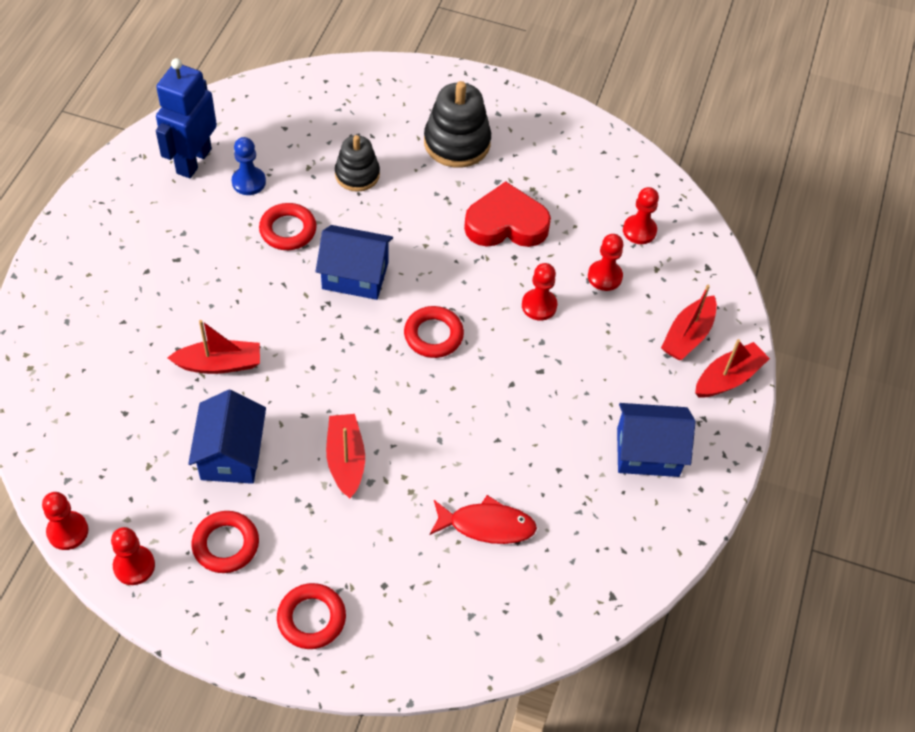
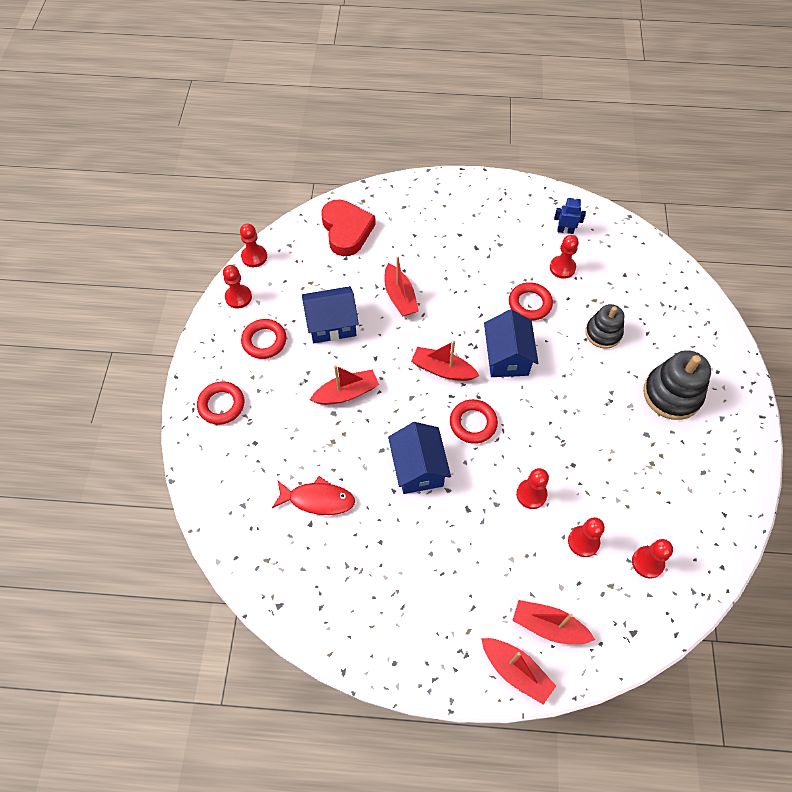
camera: 80 degrees right, 5 degrees up
blue robot [156,58,217,178] -> blue robot [554,196,586,234], size x0.48
blue pawn [232,137,266,195] -> red pawn [550,235,579,279]
red fish [430,495,537,544] -> red fish turned 75 degrees counterclockwise [272,476,355,515]
red heart [464,182,551,247] -> red heart moved to [321,200,376,256]
blue house [617,403,695,477] -> blue house moved to [388,422,451,494]
none -> red boat [411,341,480,381]

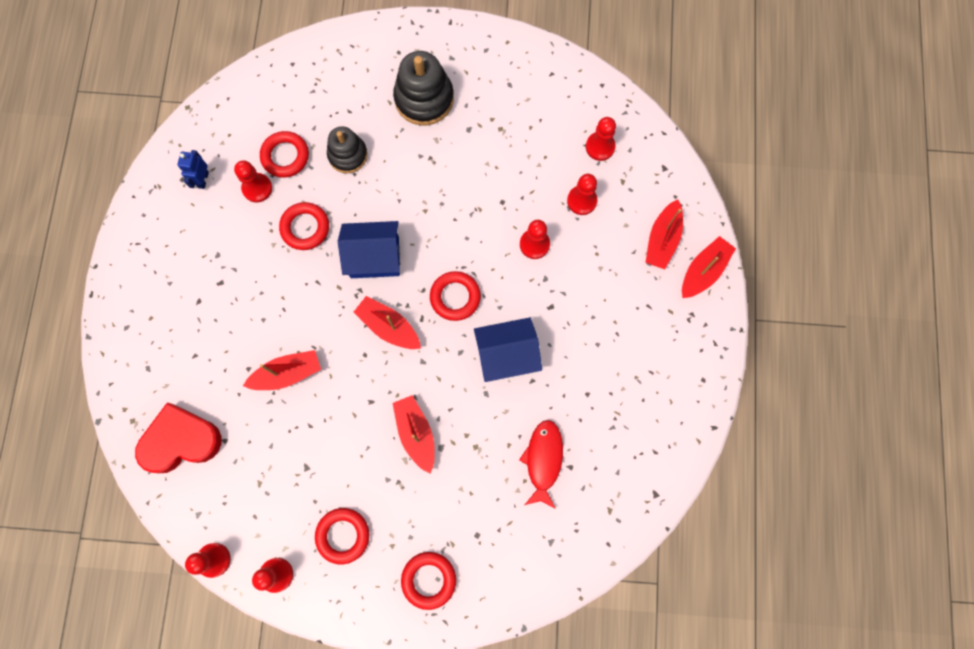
camera: 90 degrees left, 15 degrees up
blue house [302,286,359,343] -> none
red boat [411,341,480,381] -> red boat turned 105 degrees clockwise [354,296,421,349]
none -> red ring [260,131,309,178]

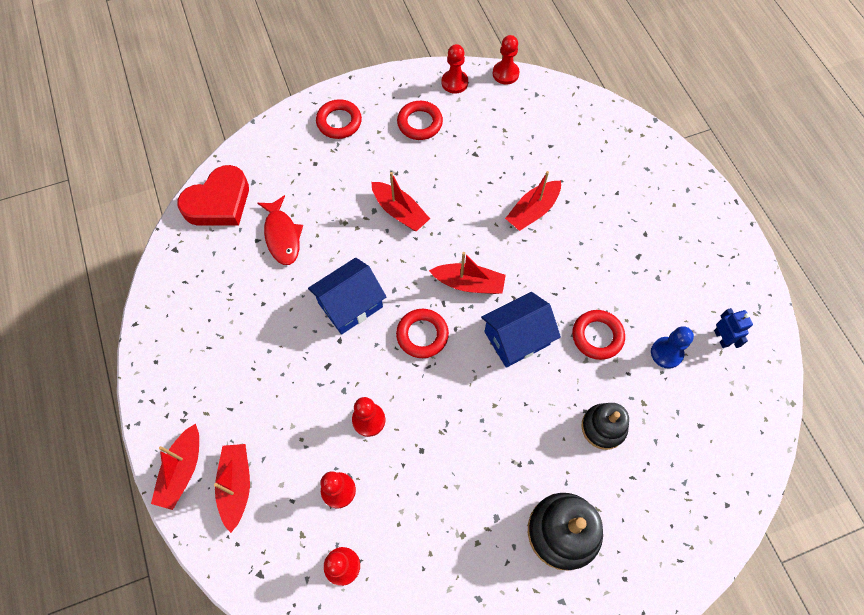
camera: 155 degrees right, 10 degrees down
red heart [135,402,222,473] -> red heart moved to [177,165,249,226]
red pawn [234,160,272,203] -> blue pawn [651,326,694,369]
red ring [260,131,309,178] -> none

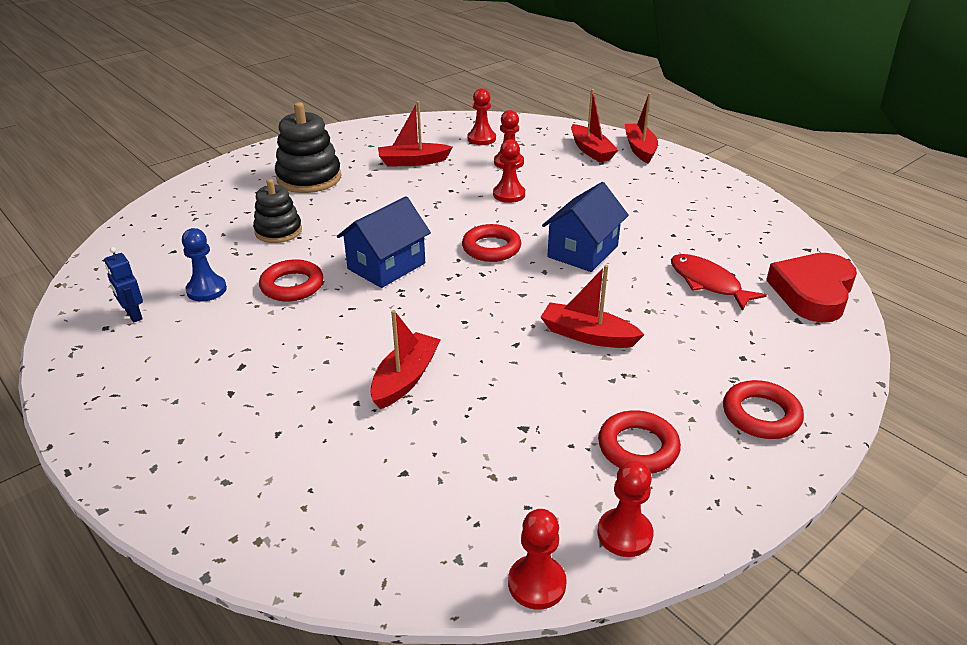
camera: 160 degrees right, 30 degrees down
red boat [429,252,506,294] -> red boat moved to [378,101,453,167]

